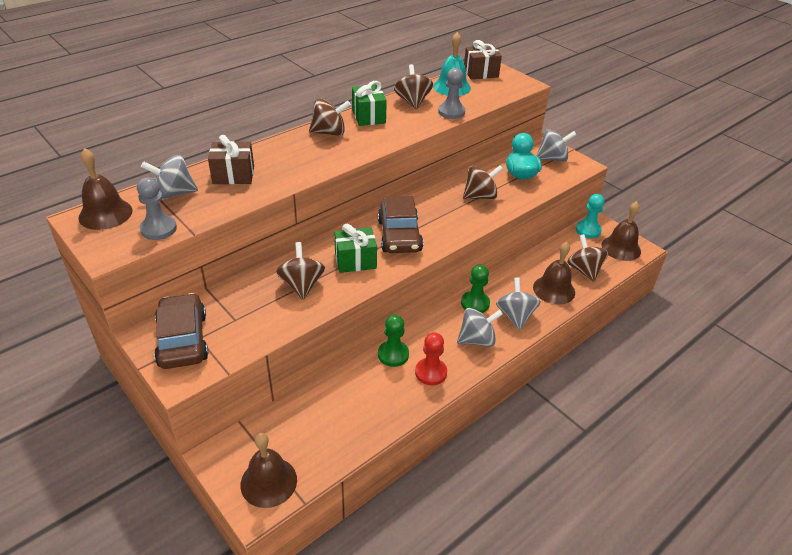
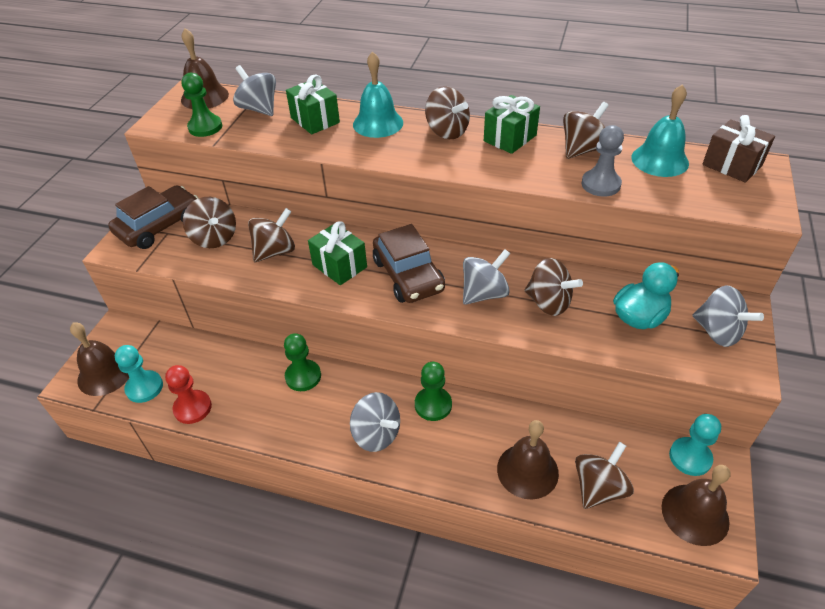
camera: 60 degrees right, 5 degrees up
grey pawn [137,177,177,240] -> green pawn [182,73,222,137]
brown gift [208,135,254,184] -> green gift [286,74,340,134]
brown car [378,196,423,253] -> brown car turned 75 degrees counterclockwise [373,224,445,303]
red pawn [415,332,447,385] -> red pawn moved to [165,365,212,424]
grey spinning top [496,277,541,330] -> grey spinning top moved to [463,249,510,305]
none -> turquoise pawn [115,345,163,403]
none -> brown spinning top [183,197,236,248]
none -> turquoise bell [353,51,403,138]

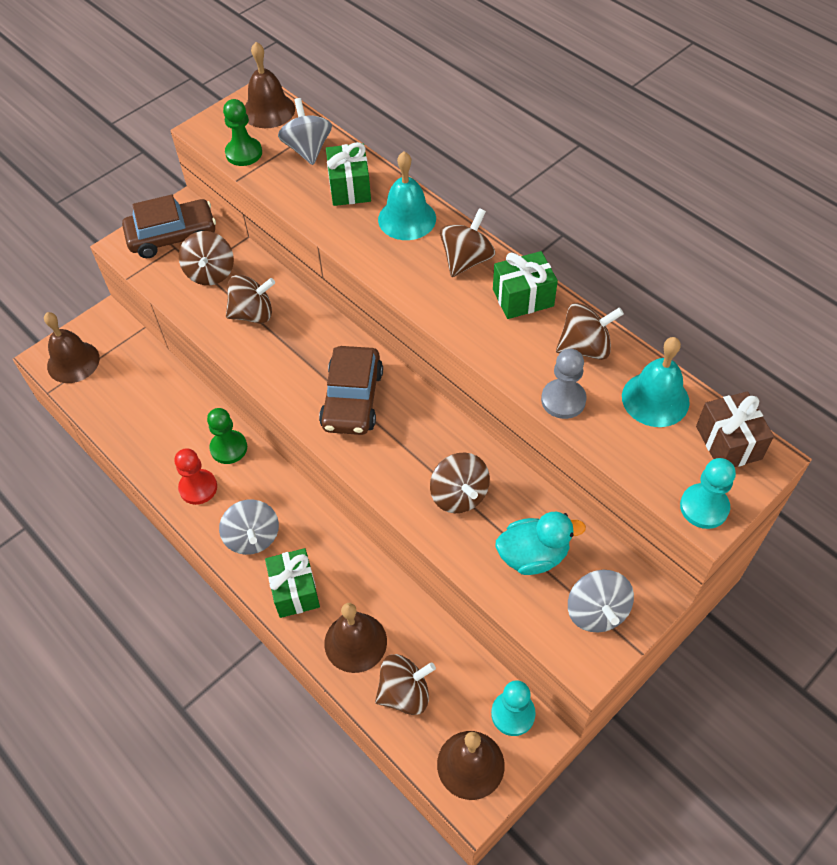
camera: 30 degrees right, 10 degrees up
turquoise pawn [115,345,163,403] -> turquoise pawn moved to [680,458,736,529]
red pawn [165,365,212,424] -> red pawn moved to [174,448,217,505]
green gift [308,221,367,285] -> green gift moved to [265,548,320,618]
green pawn [415,362,452,421] -> none
brown spinning top [425,87,470,139] -> brown spinning top turned 135 degrees counterclockwise [440,208,495,277]
grey spinning top [463,249,510,305] -> none

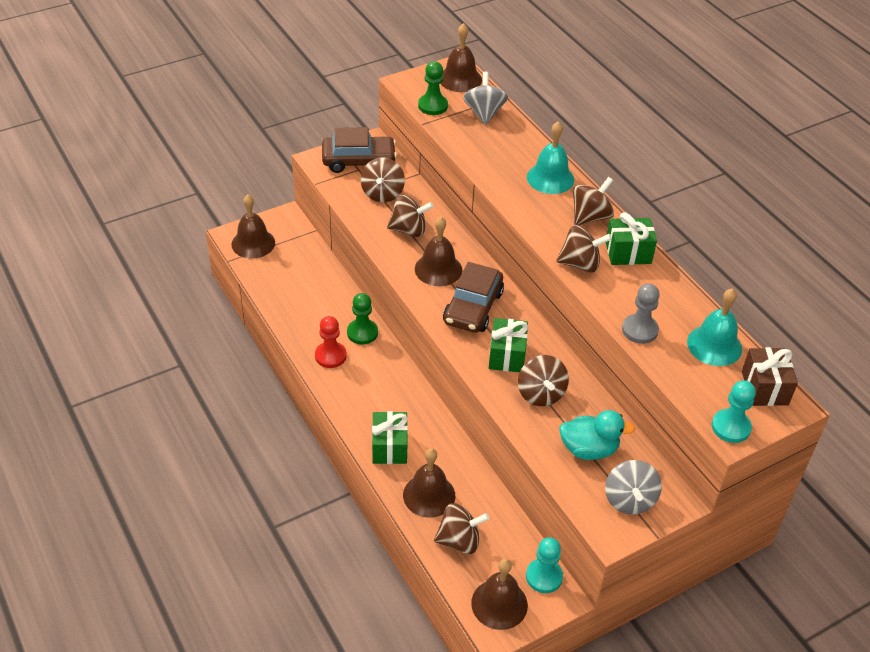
camera: 10 degrees right, 10 degrees down
grey spinning top [219,499,279,555] -> none
green gift [326,142,371,206] -> green gift moved to [489,318,528,372]
brown spinning top [556,303,624,360] -> brown spinning top moved to [556,225,612,273]
none -> brown bell [415,217,462,286]

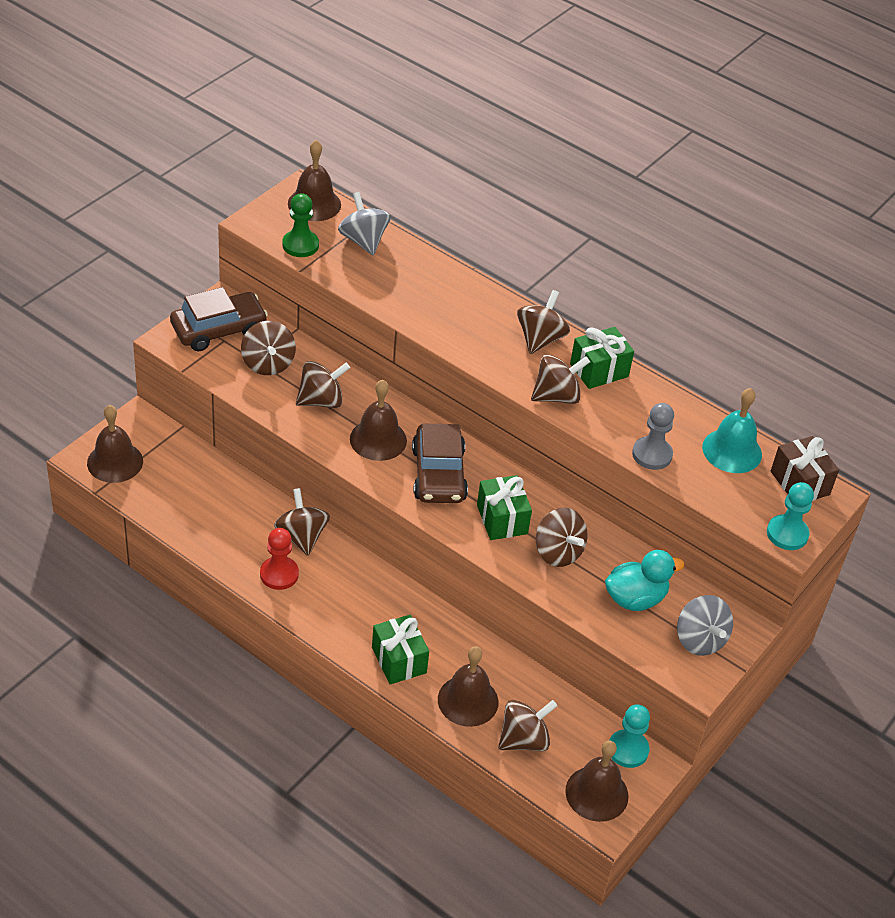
camera: 25 degrees left, 0 degrees up
green pawn [347,293,378,345] -> brown spinning top [274,488,330,556]
turquoise bell [527,121,574,194] -> none

